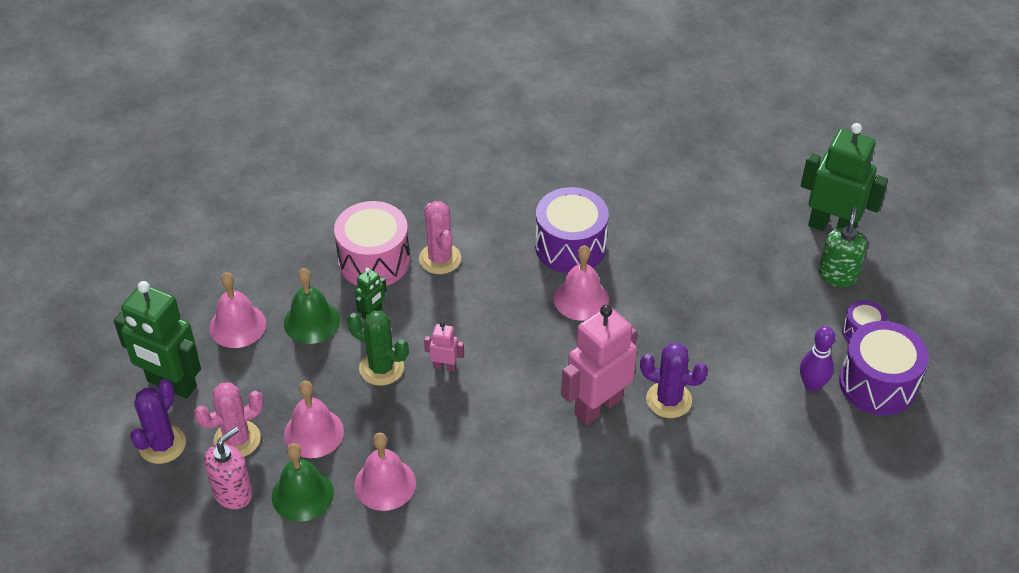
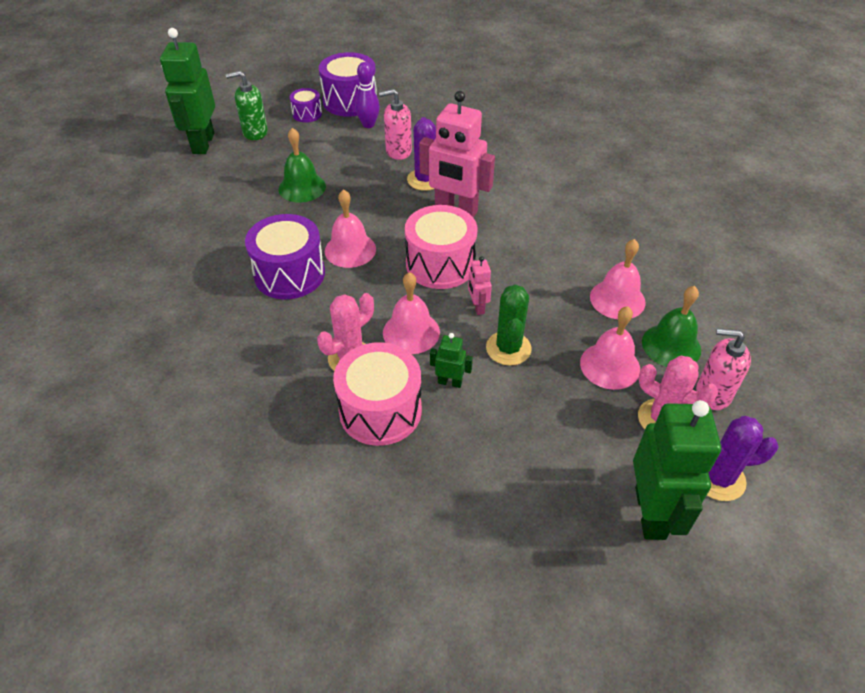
camera: 115 degrees left, 0 degrees up
pink bell [209,272,266,348] -> pink bell moved to [383,272,440,354]
green bell [284,268,340,344] -> green bell moved to [279,128,326,203]
none -> pink soap dispenser [379,89,412,160]
none -> pink drum [405,205,477,289]

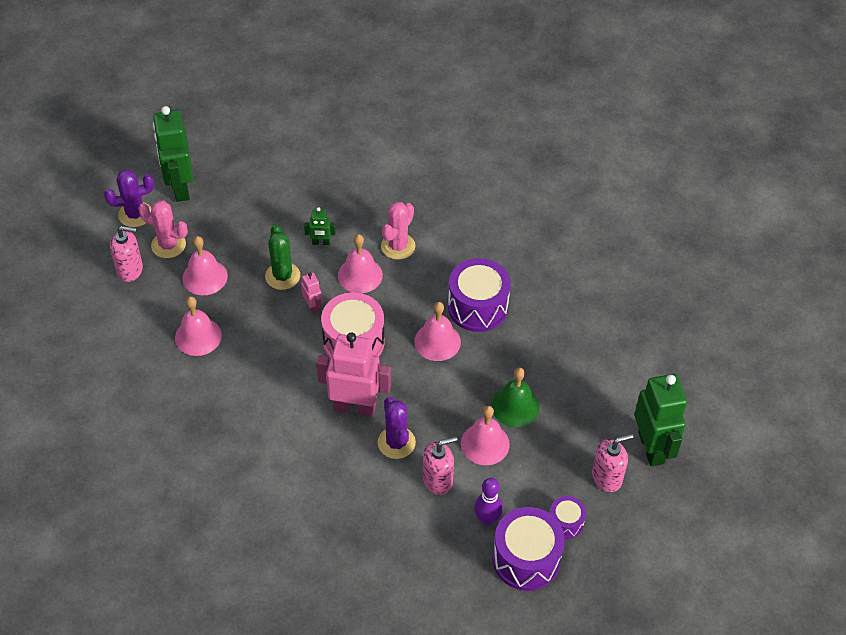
camera: 165 degrees right, 5 degrees up
green soap dispenser [226,71,268,140] -> pink soap dispenser [592,434,633,492]
pink drum [333,342,422,446] -> none
green bell [642,286,701,367] -> none
none -> pink bell [461,406,510,465]

